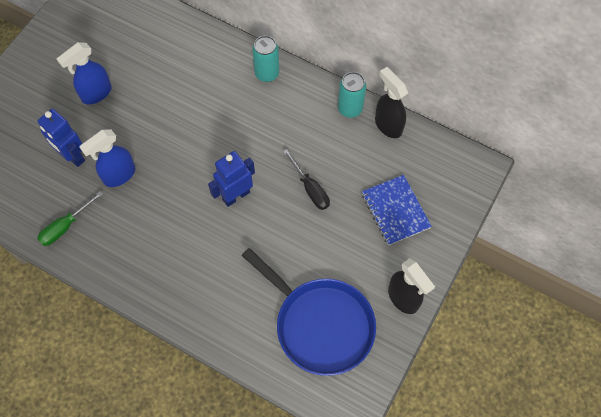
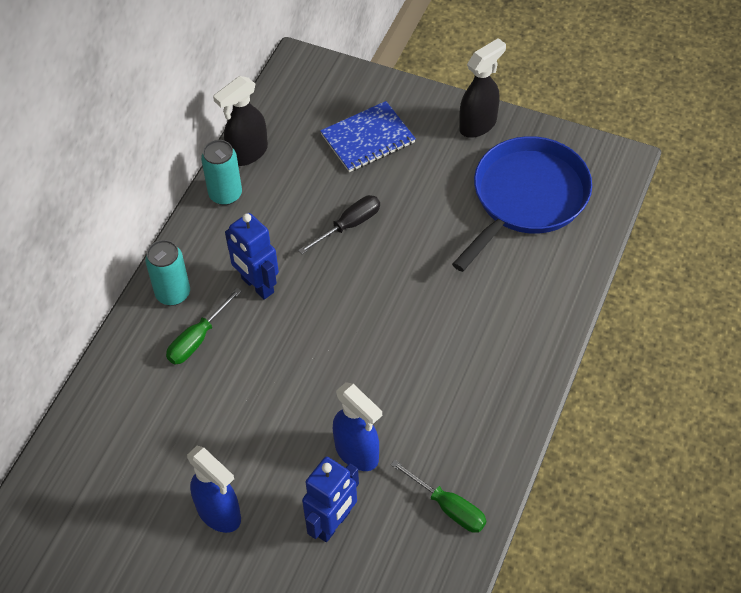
camera: 95 degrees left, 10 degrees down
blue robot [208,151,255,207] -> blue robot moved to [225,213,279,300]
none -> green screwdriver [166,288,242,365]

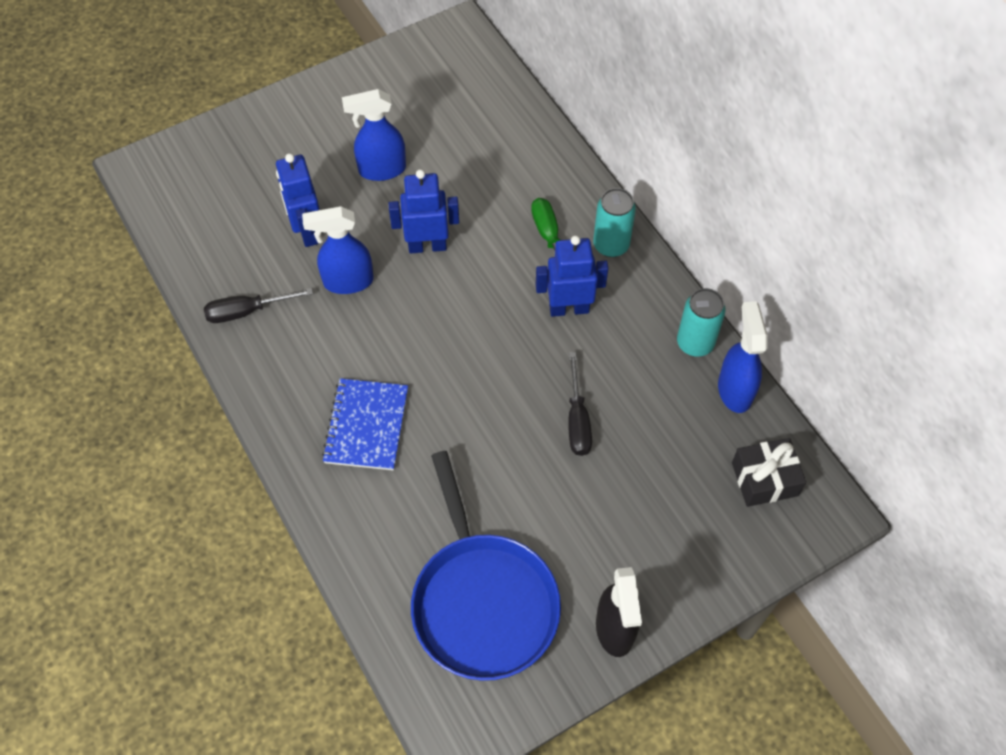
camera: 125 degrees right, 5 degrees up
black spray bottle [213,76,268,166] -> blue spray bottle [718,301,767,413]
blue notebook [320,101,416,172] -> blue notebook moved to [322,378,408,470]
green screwdriver [390,460,486,533] -> black screwdriver [204,288,313,323]
none -> blue robot [388,169,459,254]
none -> black gift [732,438,806,507]

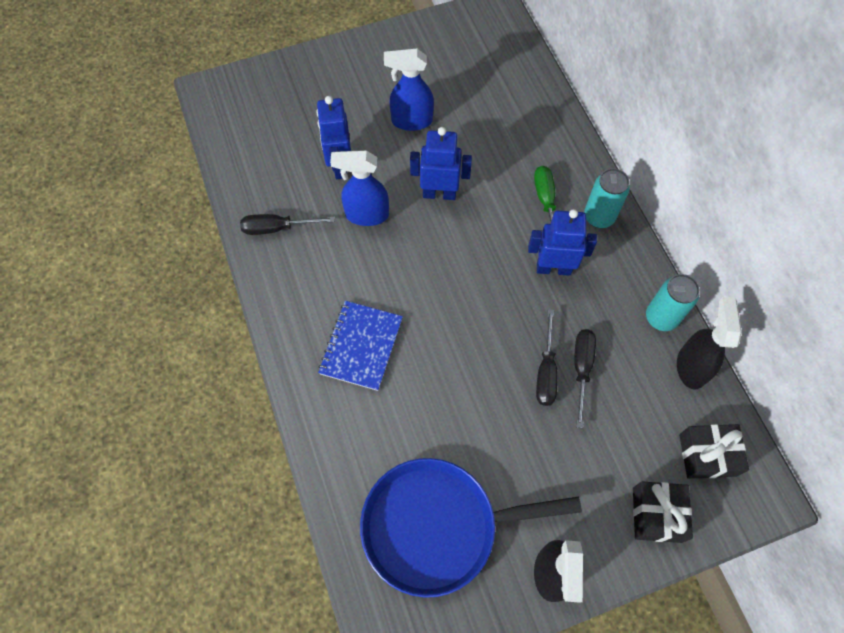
camera: 10 degrees right, 5 degrees up
blue pan [411,451,561,681] -> blue pan turned 90 degrees clockwise [360,458,582,598]
blue spray bottle [718,301,767,413] -> black spray bottle [677,297,742,390]
none -> black screwdriver [574,329,596,428]
none -> black gift [633,481,693,543]

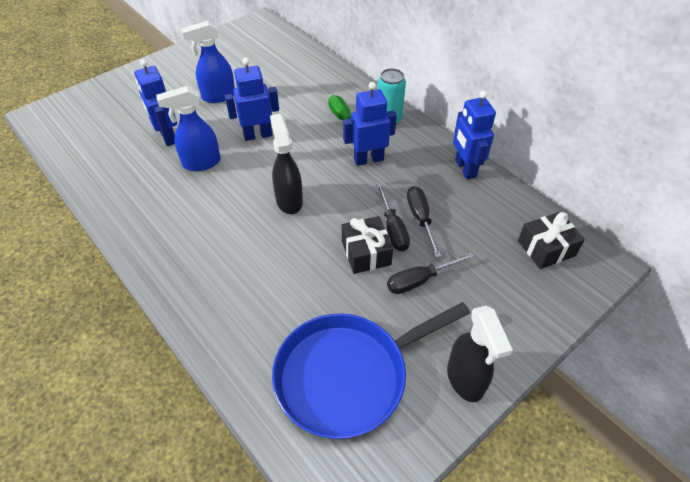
camera: 20 degrees left, 15 degrees down
black screwdriver [240,214,335,235] -> black screwdriver moved to [387,252,474,294]
blue notebook [318,301,403,391] -> none
black gift [633,481,693,543] -> black gift moved to [342,216,393,274]
turquoise can [646,274,700,331] -> blue robot [453,91,496,179]
black spray bottle [677,297,742,390] -> black spray bottle moved to [270,114,303,214]

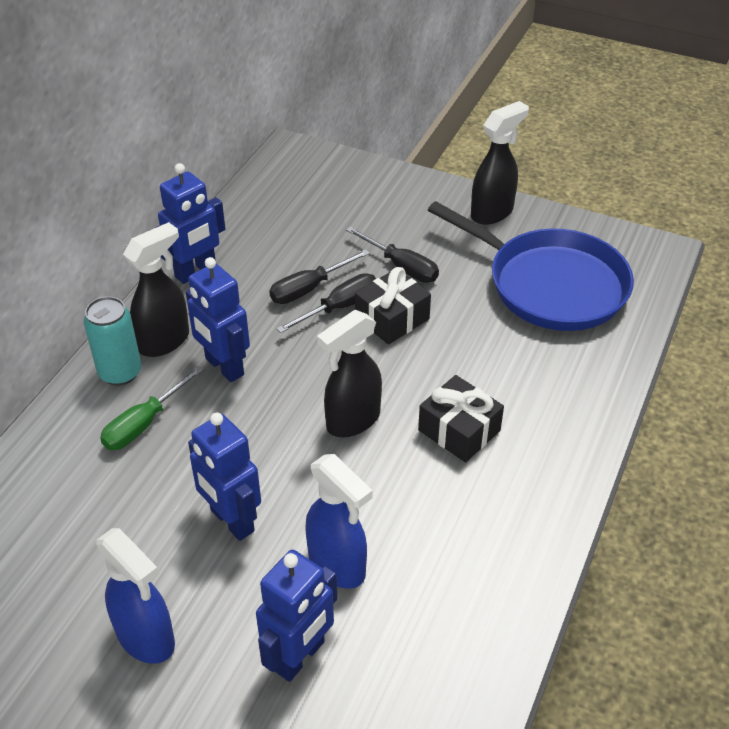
camera: 115 degrees left, 5 degrees down
black gift [518,212,585,269] -> black gift moved to [418,375,504,462]
none -> black spray bottle [123,222,189,357]

